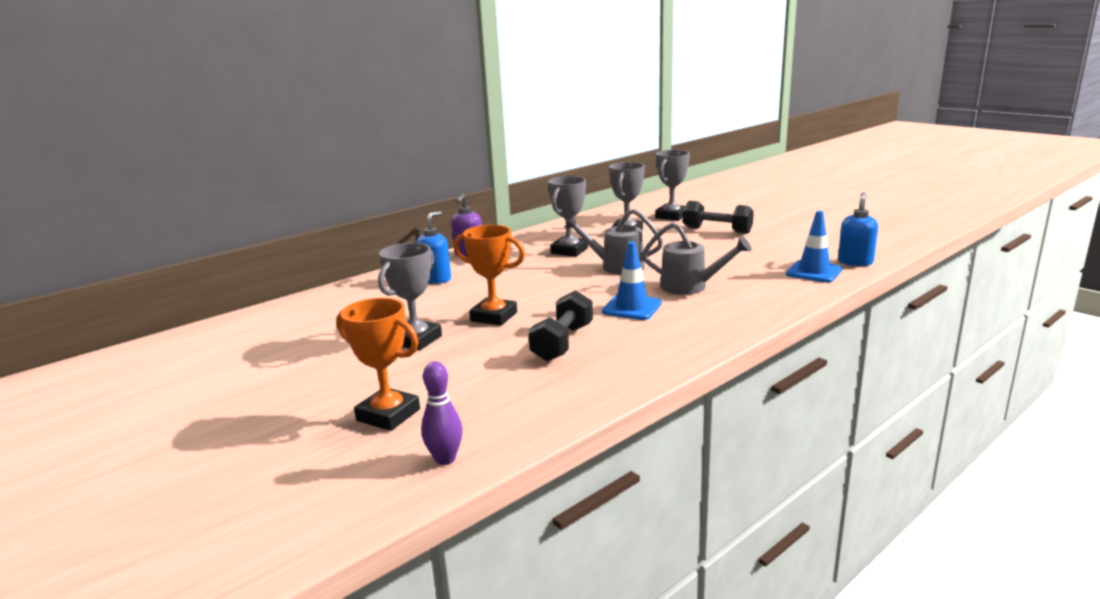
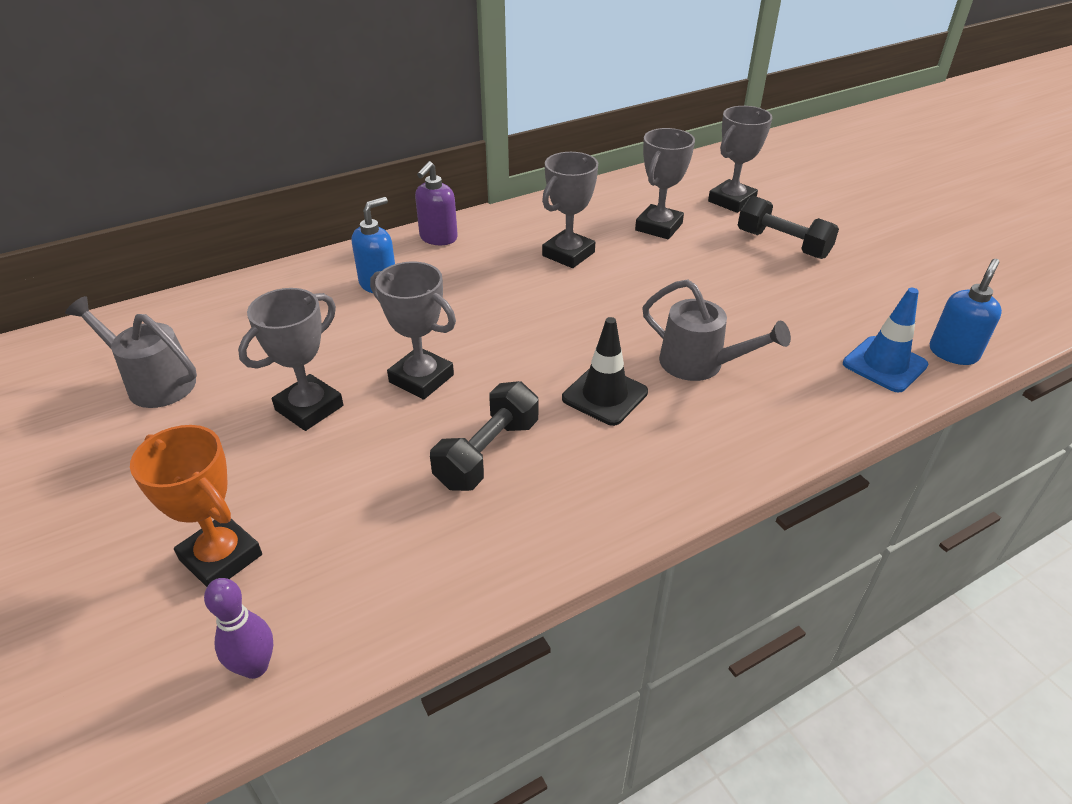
camera: 10 degrees right, 20 degrees up
orange trophy [454,225,525,326] -> grey trophy [370,261,456,400]
grey watering can [564,209,663,274] -> grey watering can moved to [65,296,197,408]
blue traffic cone [602,242,662,320] -> black traffic cone [562,317,648,426]

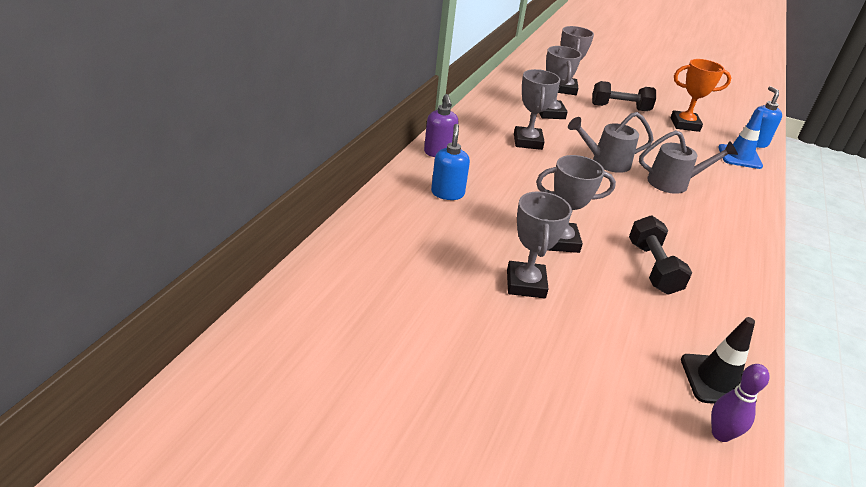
camera: 40 degrees left, 5 degrees down
grey watering can [65,296,197,408] -> grey watering can moved to [568,112,653,173]
orange trophy [130,425,262,587] -> orange trophy moved to [671,59,731,132]
black traffic cone [562,317,648,426] -> black traffic cone moved to [681,317,757,404]

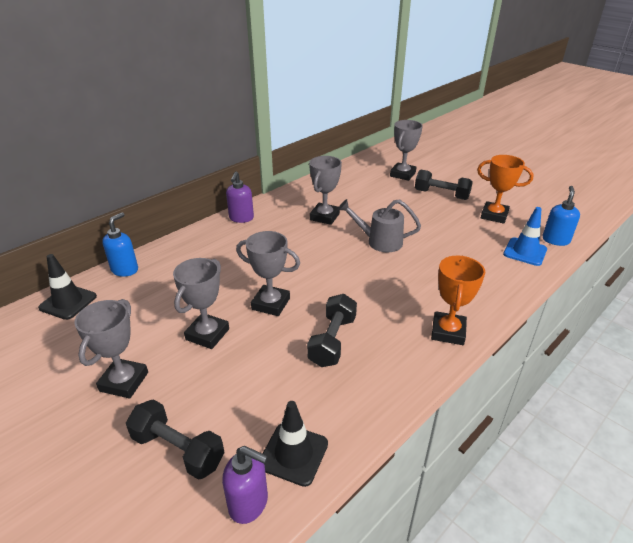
camera: 25 degrees right, 0 degrees up
blue soap dispenser [431,124,470,200] -> blue soap dispenser moved to [102,212,138,277]
grey trophy [539,46,582,119] -> grey trophy moved to [74,299,148,399]
grey watering can [639,130,738,194] -> none
purple bowling pin [711,364,769,442] -> purple soap dispenser [222,446,268,524]
none -> black traffic cone [38,254,97,320]
none -> black dumbbell [126,399,225,480]
none -> orange trophy [431,255,485,345]

